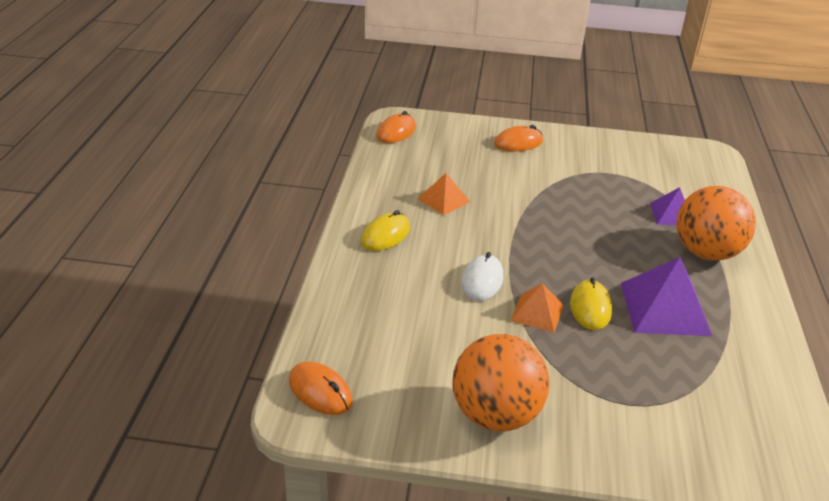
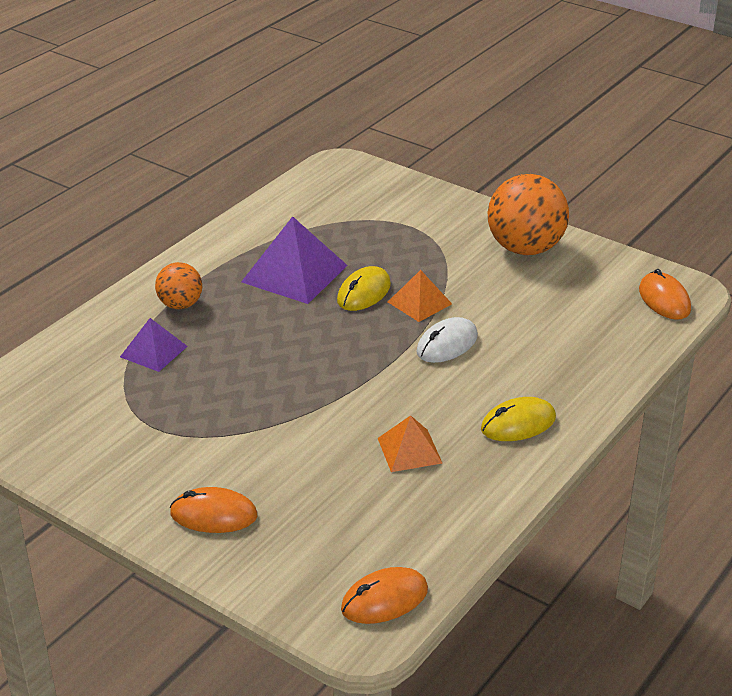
camera: 150 degrees left, 0 degrees up
orange ball [676,186,756,261] -> orange ball [155,262,202,309], size x0.55

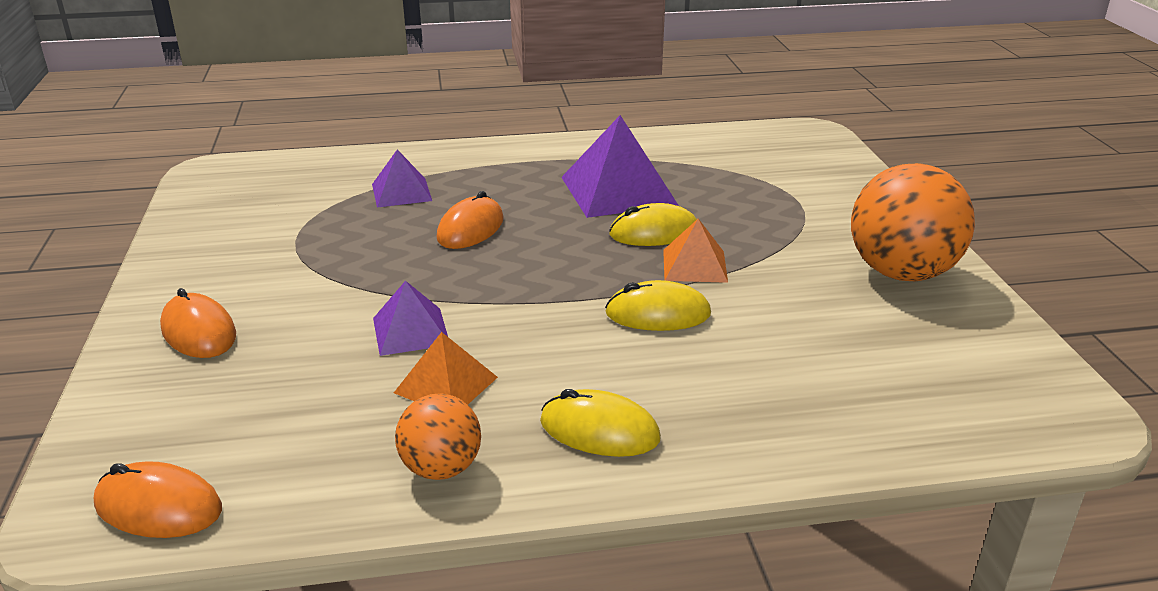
camera: 45 degrees right, 5 degrees down
orange ball [155,262,202,309] -> orange ball moved to [395,394,481,480]
white mouse [416,317,478,363] -> yellow mouse [605,280,711,331]
orange mouse [639,269,691,320] -> orange mouse moved to [436,191,504,249]
none -> purple pyramid [373,281,448,356]

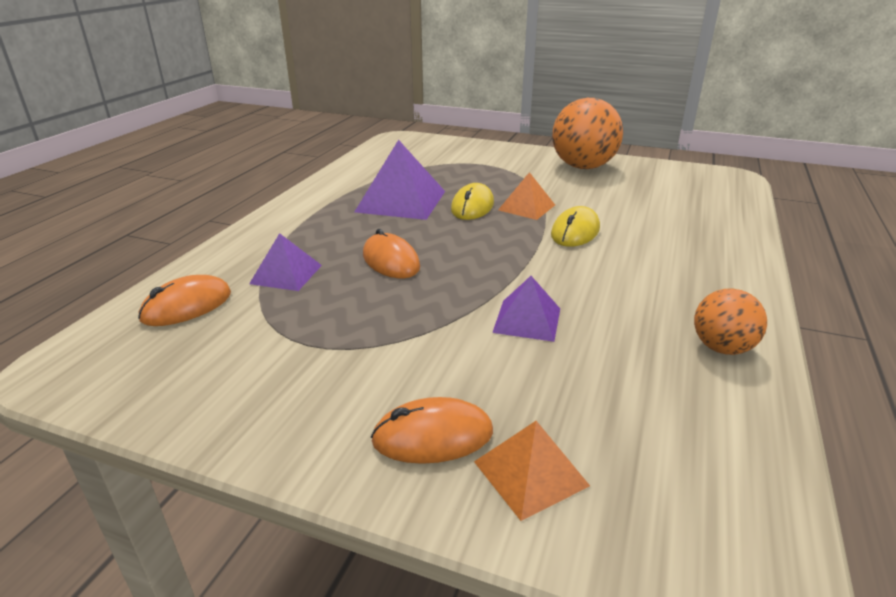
camera: 60 degrees left, 0 degrees up
orange mouse [94,461,222,538] -> orange mouse moved to [138,275,231,326]
orange pyramid [394,332,498,405] -> orange pyramid moved to [474,421,590,521]
yellow mouse [540,389,661,457] -> none

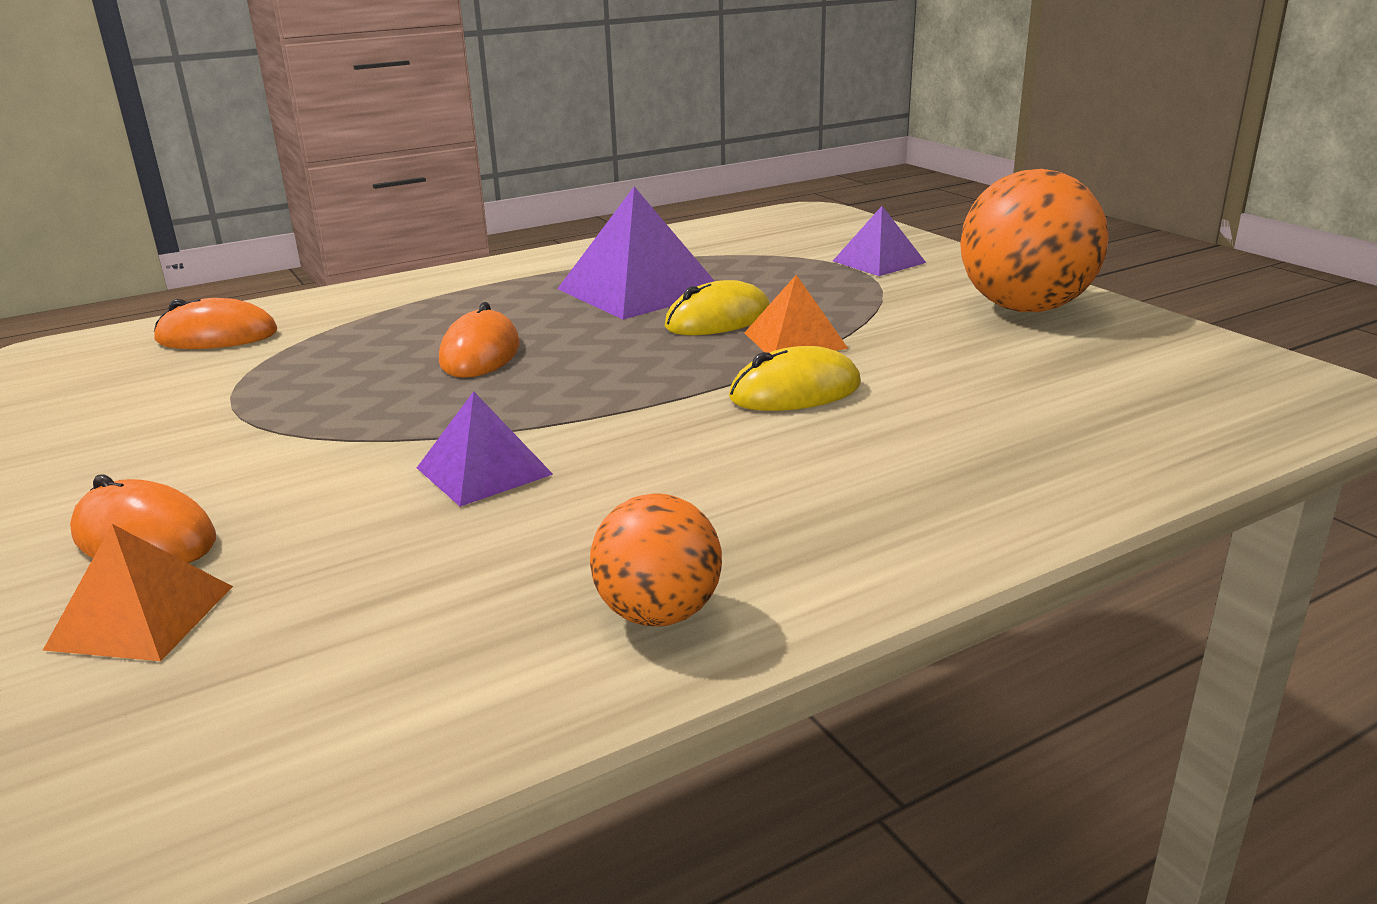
camera: 40 degrees right, 5 degrees down
purple pyramid [249,233,322,291] -> purple pyramid moved to [833,206,926,276]

